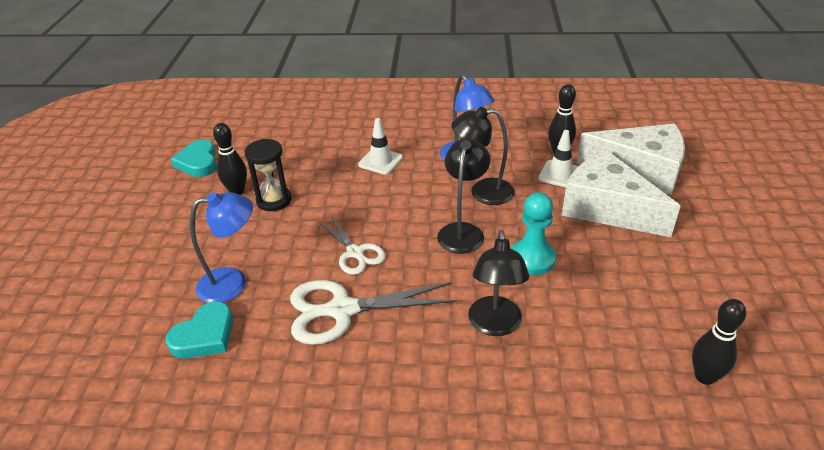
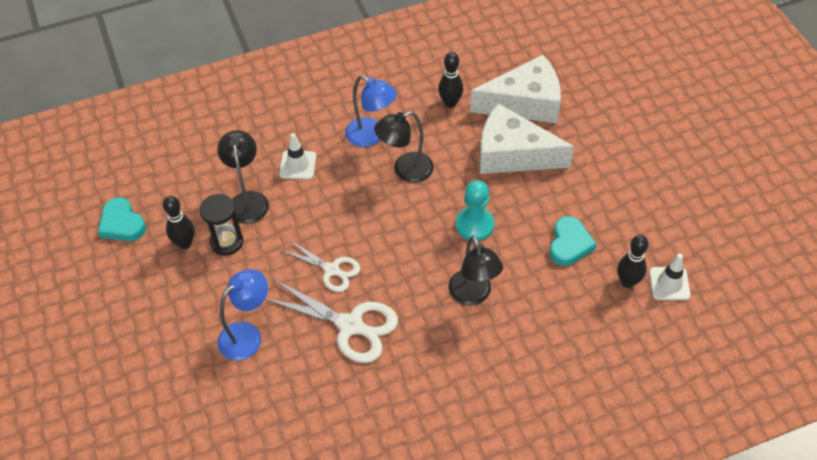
camera: 25 degrees left, 15 degrees up
turquoise heart [166,301,233,358] -> turquoise heart moved to [550,216,597,266]
white scissors [290,280,457,345] -> white scissors turned 120 degrees counterclockwise [265,280,398,363]
black lamp [437,138,490,254] -> black lamp moved to [217,130,269,224]
white traffic cone [538,130,578,188] -> white traffic cone moved to [649,254,691,300]

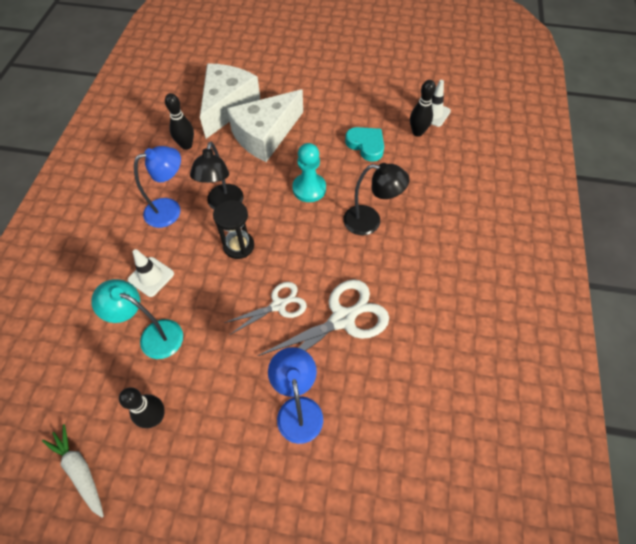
camera: 60 degrees left, 5 degrees up
turquoise heart [98,197,146,241] -> white carrot [42,424,104,518]
black hourglass [200,194,243,256] -> black hourglass moved to [213,200,254,259]
black lamp [217,130,269,224] -> turquoise lamp [91,279,183,359]

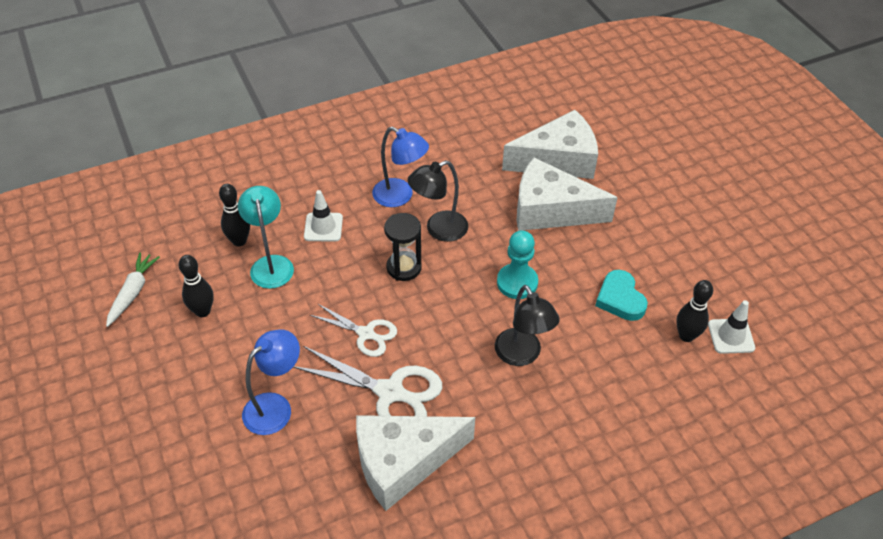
camera: 55 degrees right, 10 degrees down
black bowling pin [165,93,194,150] -> black bowling pin moved to [219,184,250,246]
turquoise heart [345,127,384,162] -> turquoise heart turned 150 degrees clockwise [595,270,648,321]
none -> white cheese [356,415,475,511]

